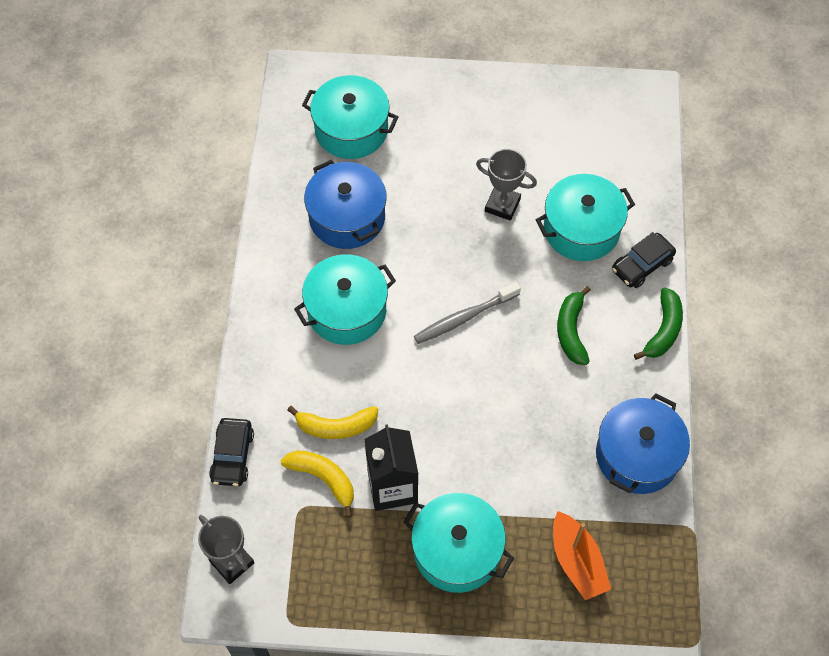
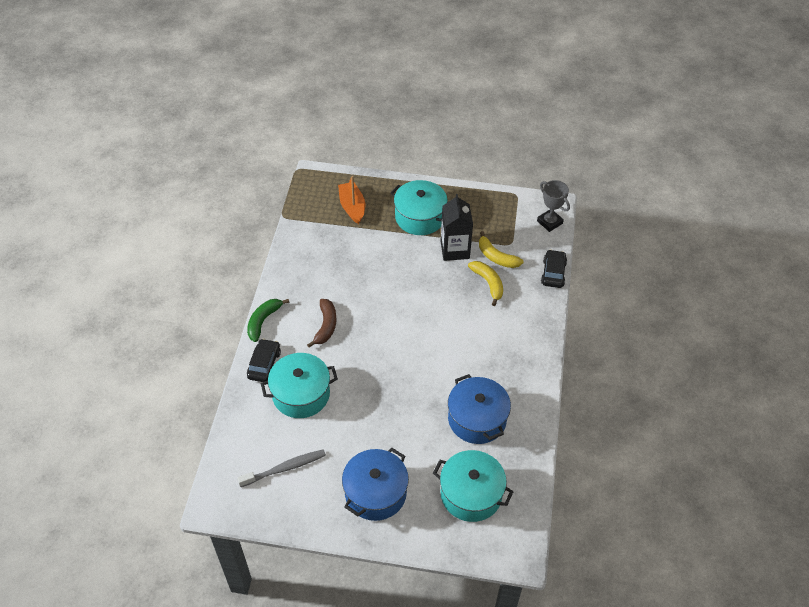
camera: 175 degrees left, 10 degrees down
yellow banana [288,406,378,439] -> yellow banana turned 60 degrees clockwise [468,261,503,306]
turquoise pot [294,254,396,345] -> none
grey toothbrush [414,282,521,344] -> grey toothbrush moved to [237,449,326,487]
grey trophy [476,149,537,221] -> none
green banana [557,286,591,365] -> brown banana [307,299,336,347]
blue pot [596,394,690,494] -> blue pot moved to [342,448,409,521]
black car [612,232,676,288] -> black car turned 45 degrees counterclockwise [247,339,281,382]

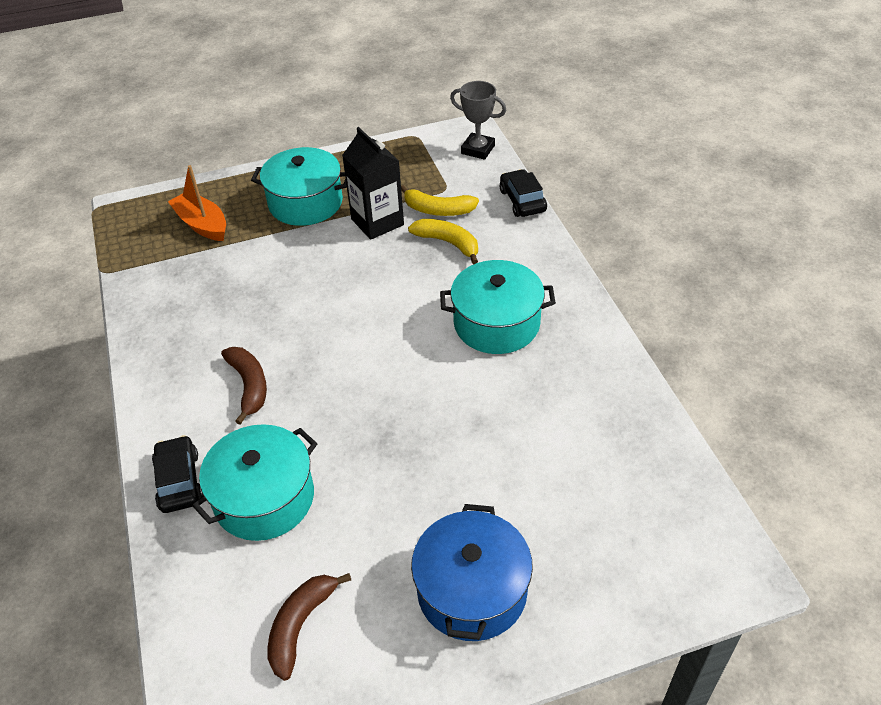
camera: 25 degrees left, 5 degrees down
grey toothbrush [237,449,326,487] -> brown banana [268,573,351,681]
green banana [247,299,289,342] -> none
turquoise pot [433,450,514,522] -> turquoise pot moved to [440,260,556,354]
blue pot [448,374,511,444] -> none

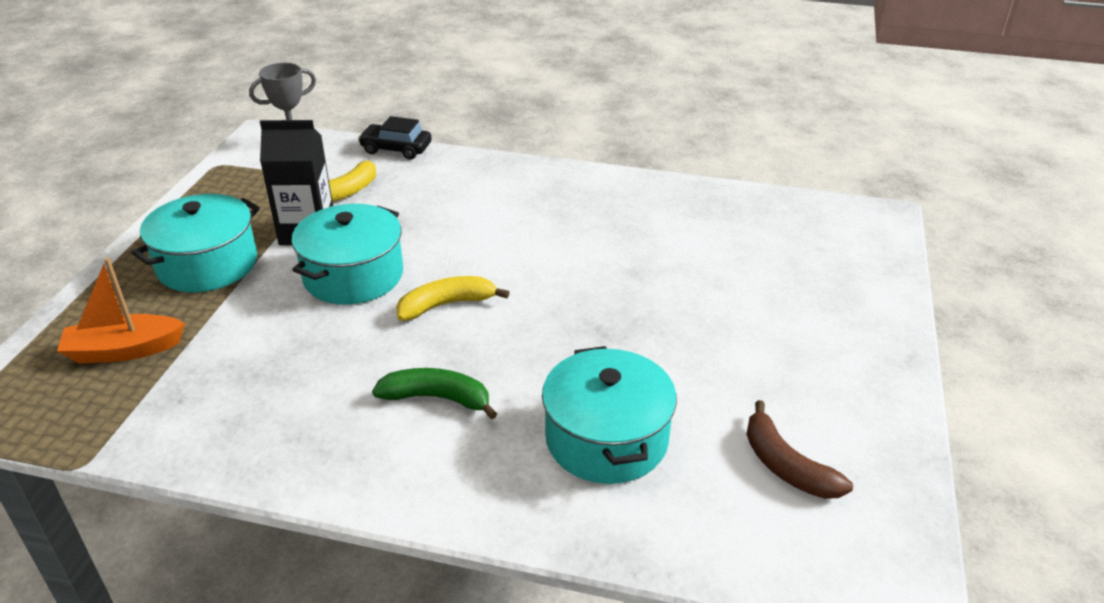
camera: 60 degrees left, 10 degrees down
black car [152,435,203,513] -> none
brown banana [221,347,267,425] -> green banana [372,368,497,420]
yellow banana [408,219,478,265] -> yellow banana moved to [396,276,510,321]
blue pot [411,504,533,641] -> none
turquoise pot [440,260,556,354] -> turquoise pot moved to [291,204,403,304]

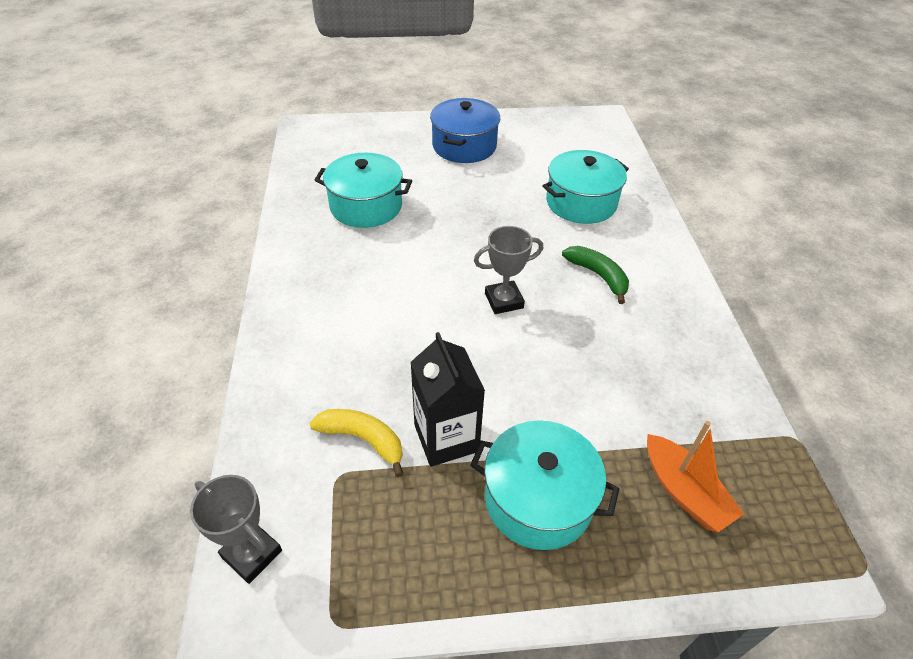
camera: 110 degrees left, 10 degrees up
turquoise pot [291,204,403,304] -> turquoise pot moved to [315,153,412,228]
black car [358,116,432,160] -> none
green banana [372,368,497,420] -> green banana turned 150 degrees clockwise [562,246,629,304]
yellow banana [396,276,510,321] -> grey trophy [474,226,543,314]
brown banana [746,400,853,499] -> none
none -> blue pot [430,98,500,163]

